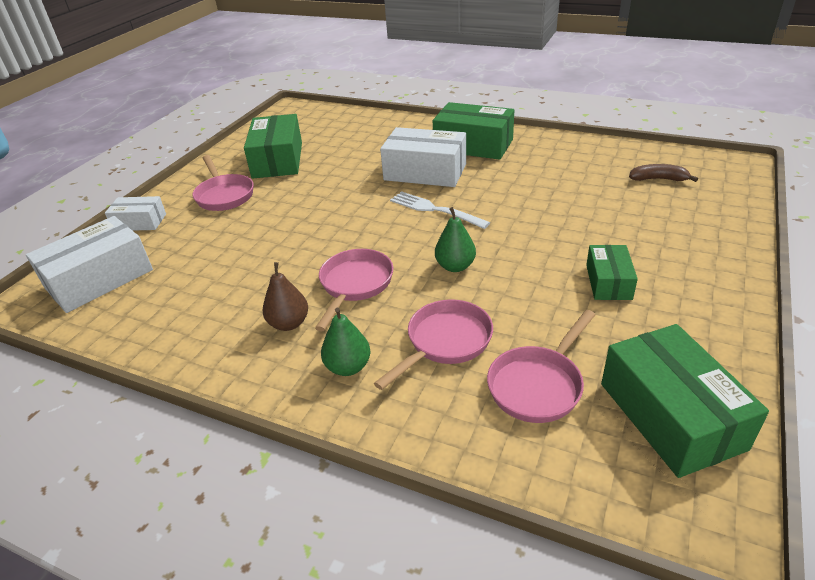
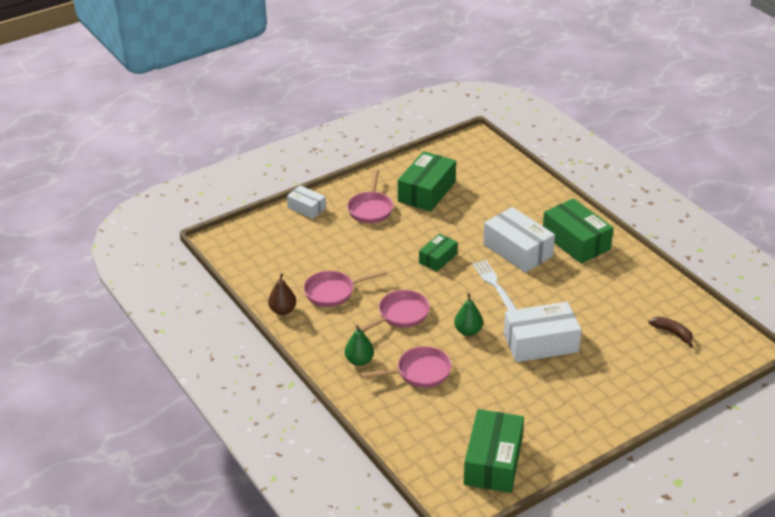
camera: 30 degrees right, 0 degrees up
white box [26,216,153,313] -> white box moved to [504,302,582,362]
brown pear [263,262,308,331] -> brown pear moved to [268,273,296,315]
pink pan [487,310,595,423] -> pink pan moved to [304,270,388,307]
green box [586,245,638,300] -> green box moved to [419,234,457,272]

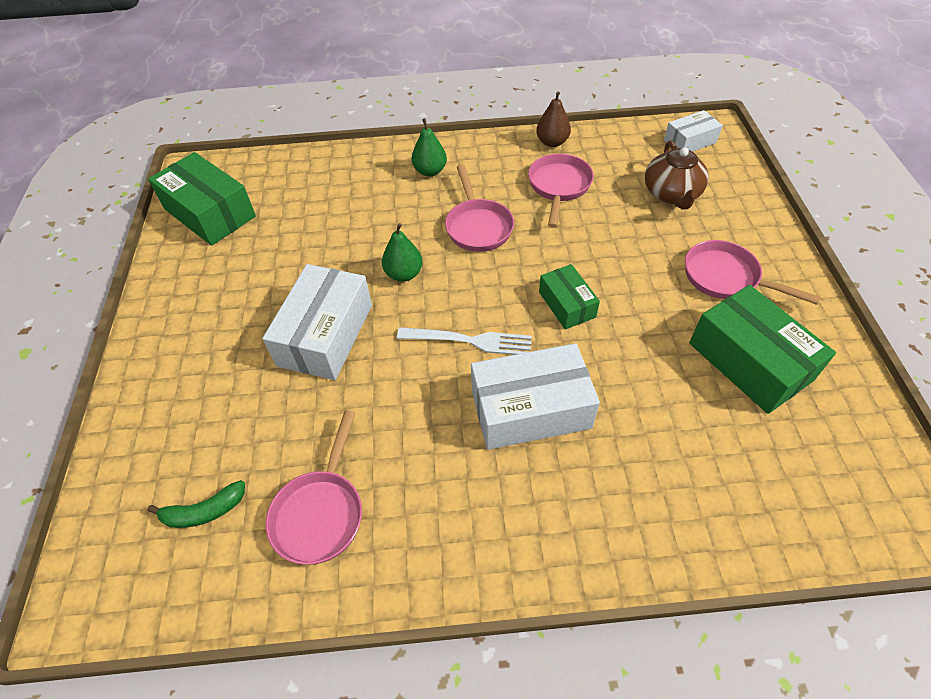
camera: 120 degrees right, 15 degrees up
white box [287,185,326,219] -> white box moved to [664,110,723,152]
pink pan [360,346,452,388] -> pink pan moved to [266,410,362,565]
green box [543,198,613,264] -> none
brown banana [648,317,693,347] -> green banana [147,480,245,528]
none -> brown teapot [645,141,709,210]

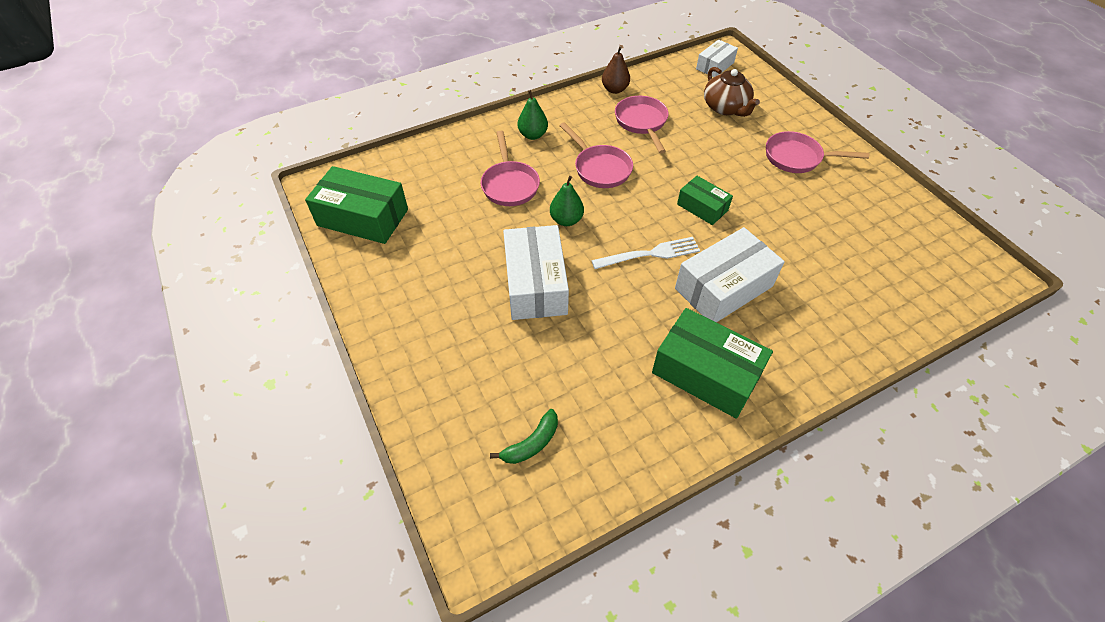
camera: 25 degrees left, 0 degrees up
pink pan [266,410,362,565] -> pink pan moved to [481,131,540,206]
green box [689,285,836,414] -> green box moved to [652,308,773,419]

